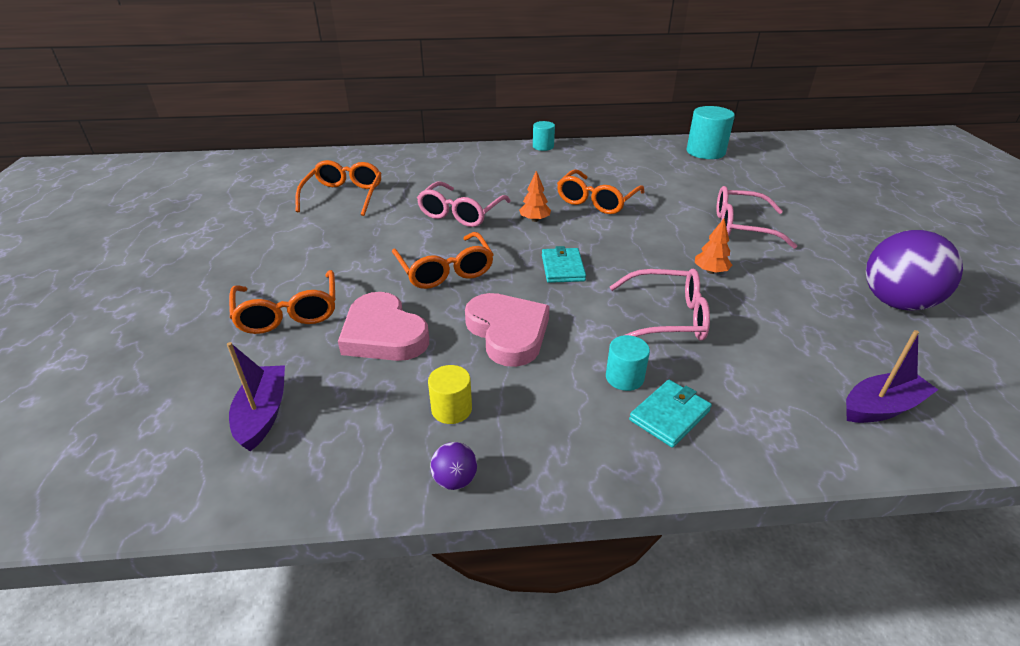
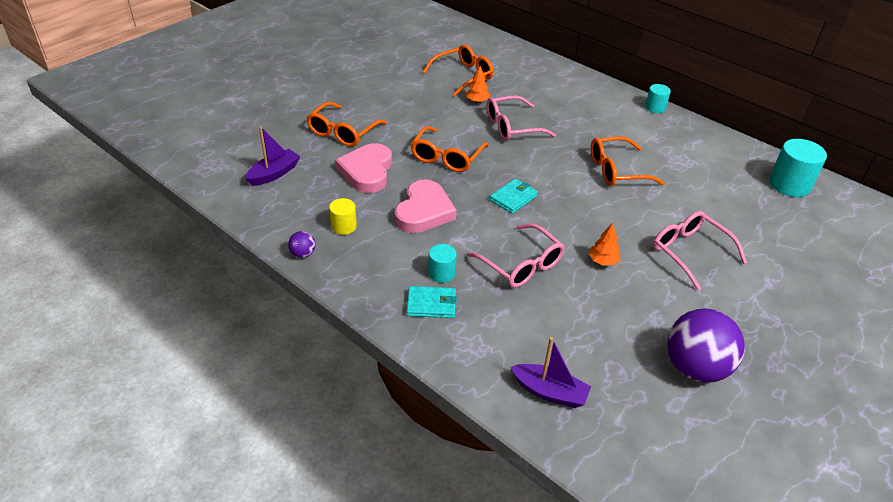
camera: 45 degrees right, 5 degrees up
orange tree [519,171,551,222] -> orange tree moved to [466,66,490,103]

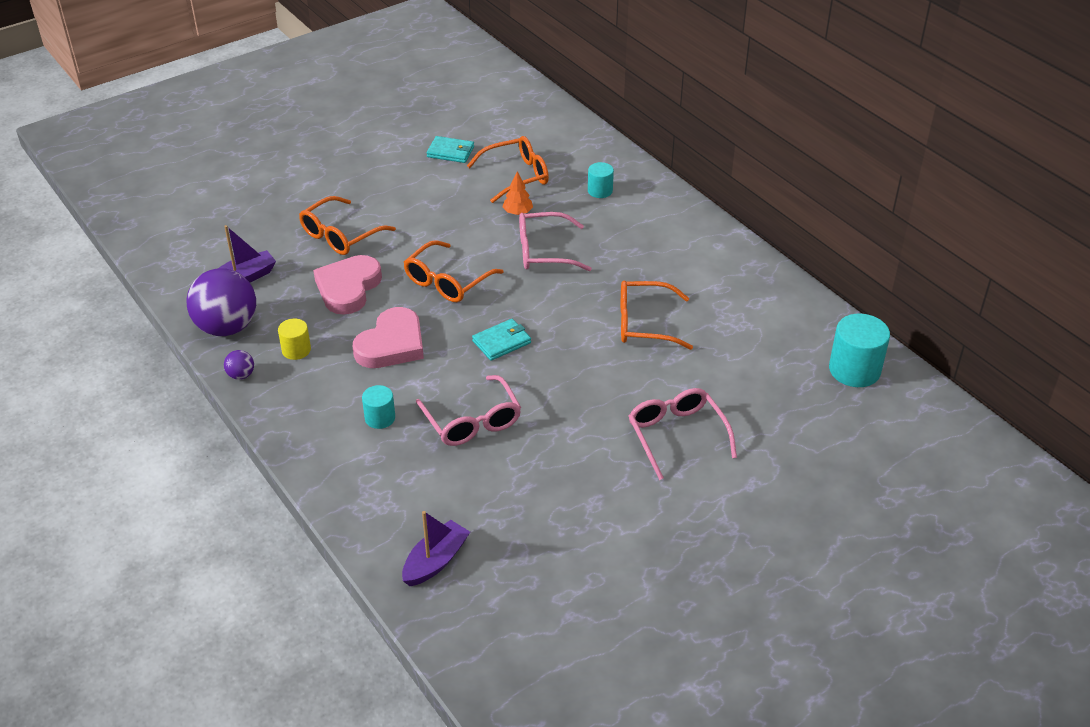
camera: 15 degrees right, 0 degrees up
turquoise wallet [407,286,457,318] -> turquoise wallet moved to [427,136,474,163]
purple boat [511,337,591,408] -> purple boat turned 90 degrees counterclockwise [402,511,470,586]
orange tree [589,223,621,266] -> none
turquoise cylinder [645,84,671,113] -> turquoise cylinder moved to [588,162,614,198]
purple ball [667,308,745,383] -> purple ball moved to [186,268,256,336]

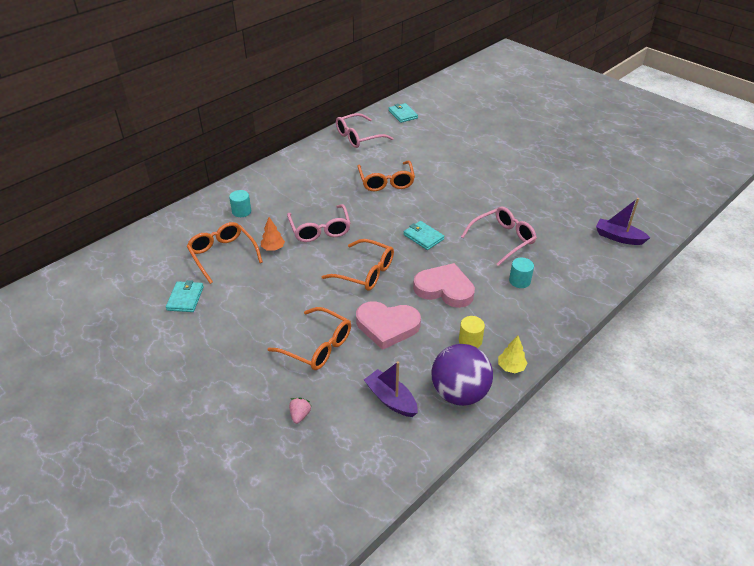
camera: 100 degrees left, 0 degrees up
purple ball [224,350,254,380] -> yellow tree [498,336,528,373]
pink glasses [628,388,737,480] -> pink glasses moved to [336,113,393,148]
turquoise cylinder [829,314,890,387] -> turquoise wallet [388,103,418,123]
none -> pink strawberry [289,398,311,424]

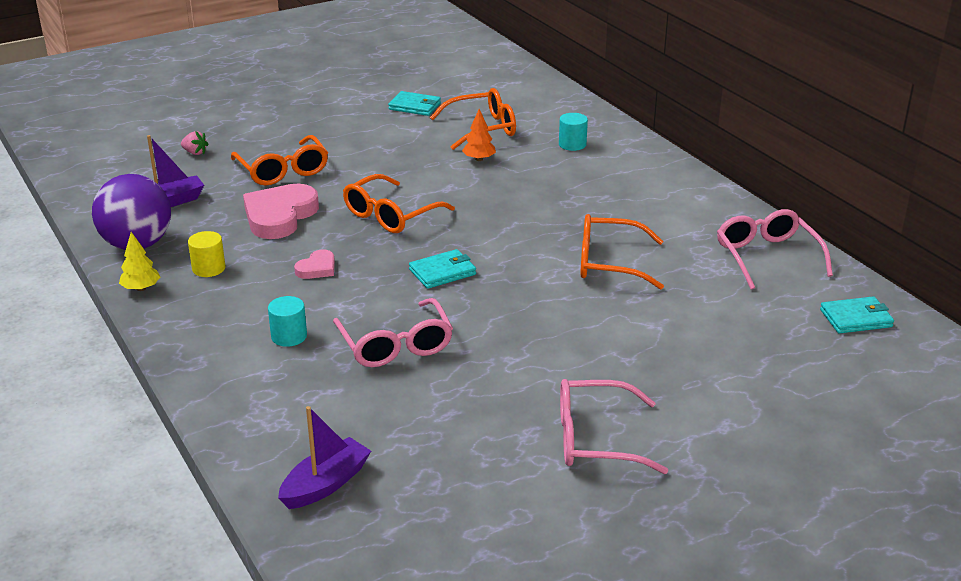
camera: 105 degrees right, 10 degrees down
orange glasses [268,307,351,370] -> orange glasses turned 75 degrees counterclockwise [231,135,328,186]
pink glasses [287,204,351,242] -> pink glasses moved to [560,379,668,474]
pink heart [413,263,475,308] -> pink heart [294,249,335,279], size x0.50

